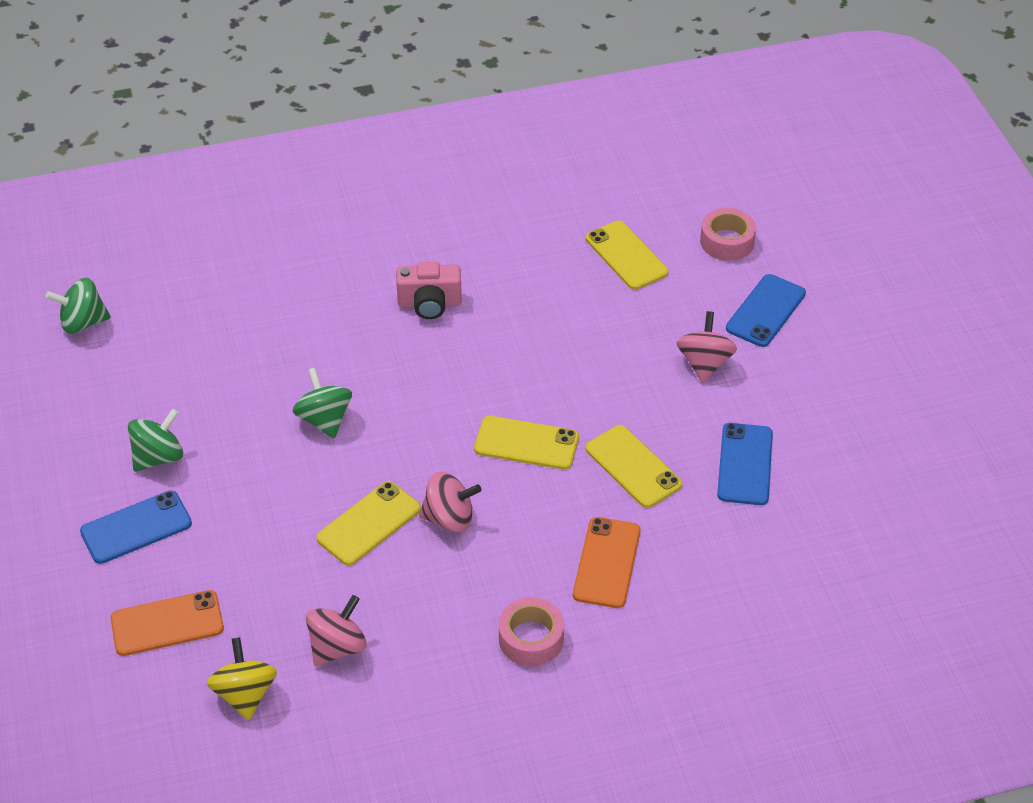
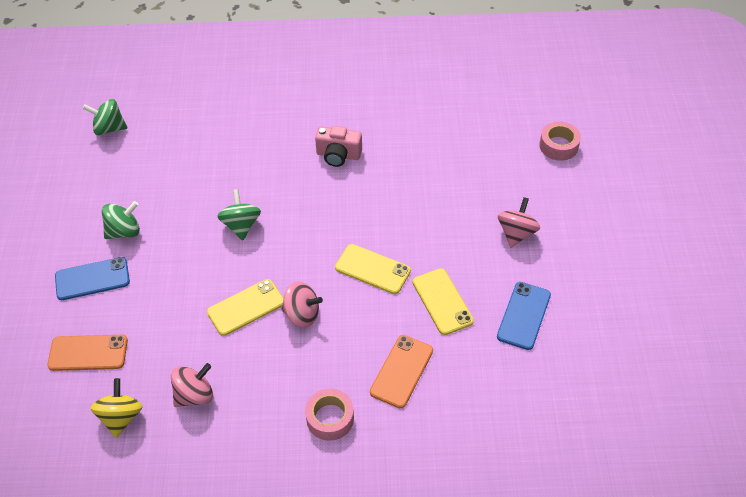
camera: 15 degrees right, 5 degrees up
yellow phone [586,221,669,290] -> none
blue phone [726,274,806,347] -> none

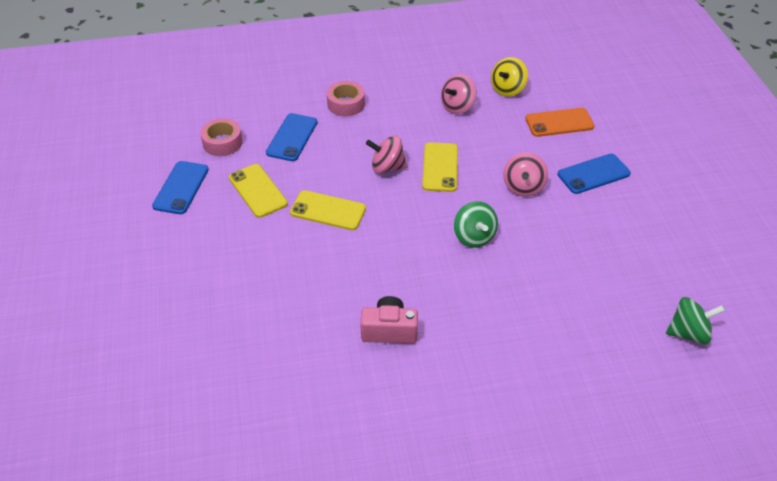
camera: 170 degrees right, 5 degrees down
yellow spinning top [90,378,143,438] -> yellow spinning top turned 45 degrees clockwise [491,57,528,97]
green spinning top [102,201,140,239] -> none
yellow phone [207,279,283,336] -> yellow phone turned 45 degrees counterclockwise [422,142,458,192]
orange phone [370,335,433,408] -> blue phone [266,113,318,161]
pink spinning top [498,197,540,248] -> pink spinning top moved to [503,152,548,197]
pink tape [539,121,581,161] -> pink tape moved to [200,118,243,156]

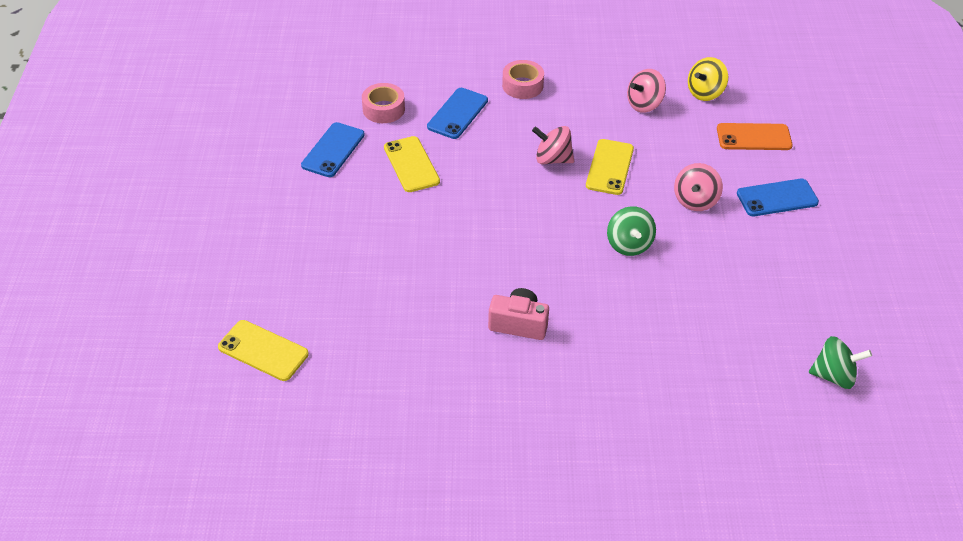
camera: 10 degrees right, 0 degrees up
yellow phone [290,190,366,230] -> yellow phone moved to [218,320,309,381]

